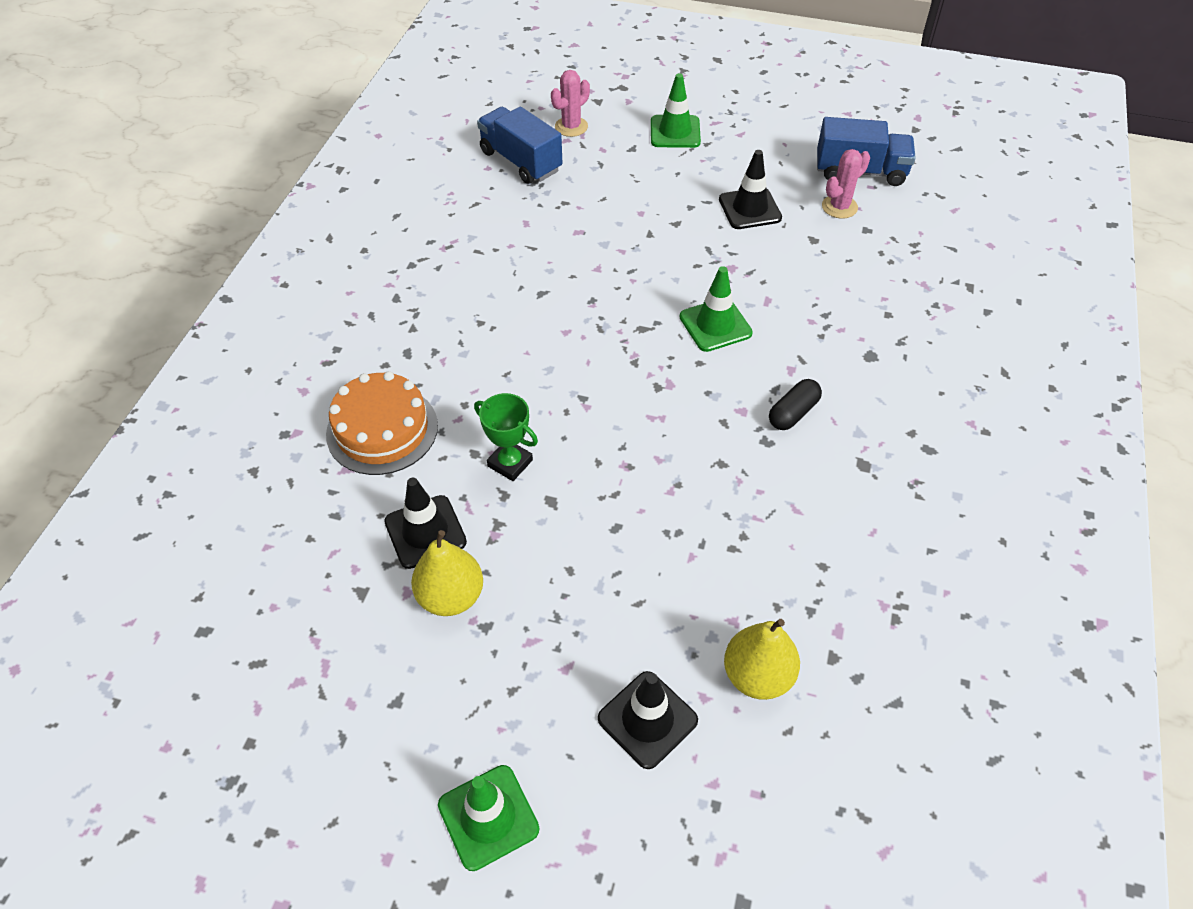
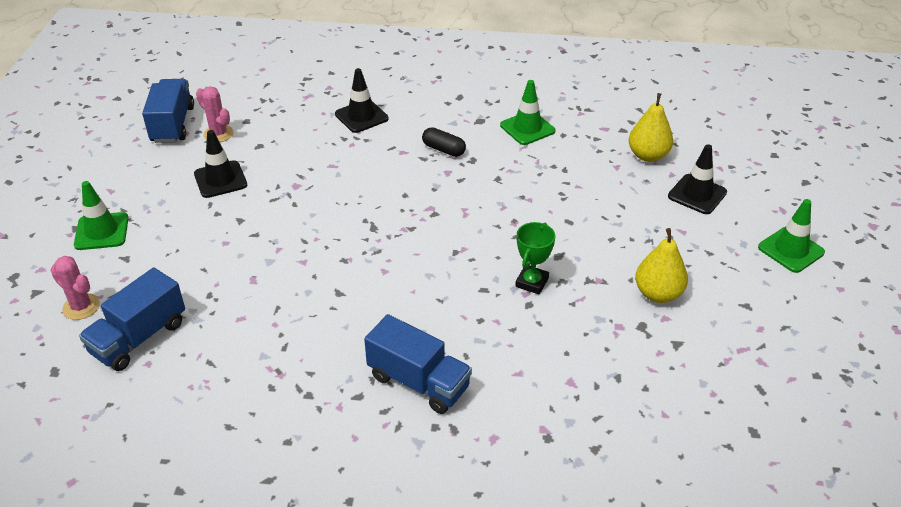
camera: 100 degrees left, 10 degrees down
orange cake [326,371,438,475] -> none
black traffic cone [384,478,467,569] -> black traffic cone moved to [335,68,389,133]
green traffic cone [680,266,753,352] -> green traffic cone moved to [500,80,555,145]
none -> blue truck [364,314,472,414]

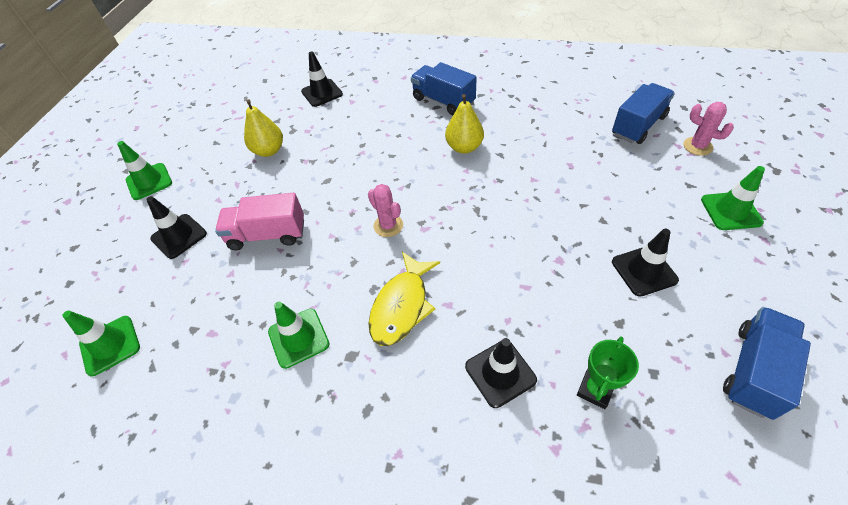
camera: 170 degrees left, 10 degrees up
blue truck [142,79,194,143] -> blue truck turned 150 degrees counterclockwise [723,307,811,420]
pink cactus [196,86,234,142] -> pink cactus moved to [368,184,403,237]
black capsule [422,127,466,157] -> yellow fish [368,252,440,346]
green trophy [515,222,555,294] -> green trophy moved to [577,337,639,409]
yellow pear [629,93,673,162] -> yellow pear moved to [445,94,484,153]
none -> green traffic cone [62,311,140,376]
none -> pink truck [215,193,304,250]
none -> black traffic cone [301,51,343,107]

